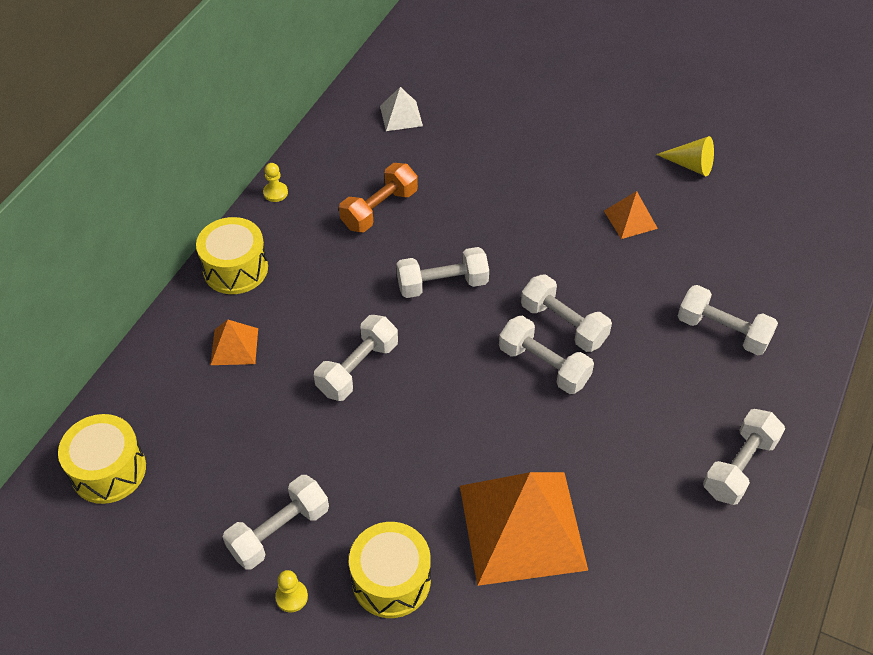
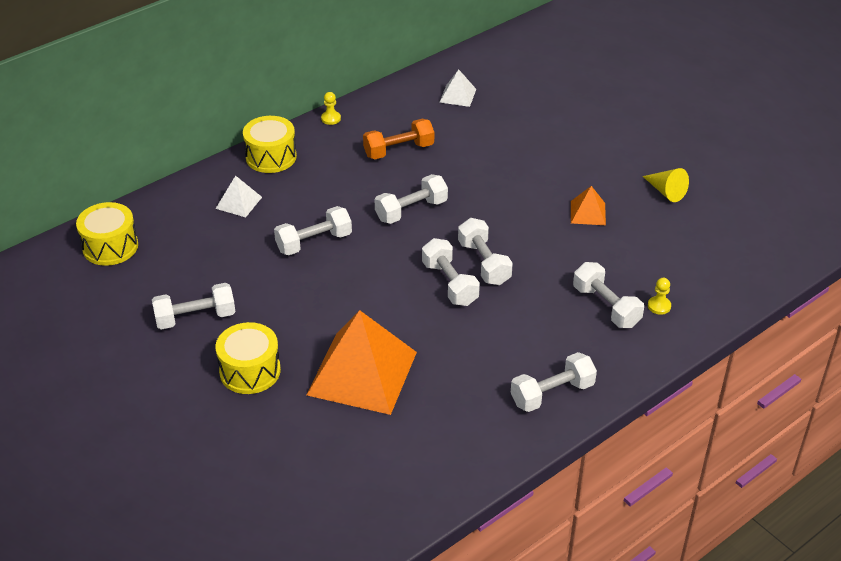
camera: 25 degrees right, 10 degrees down
orange pyramid [211,320,258,365] -> white pyramid [216,175,262,217]
yellow pawn [275,570,308,612] -> yellow pawn moved to [648,278,671,315]
white dumbbell [396,247,489,298] -> white dumbbell turned 45 degrees counterclockwise [375,174,448,224]

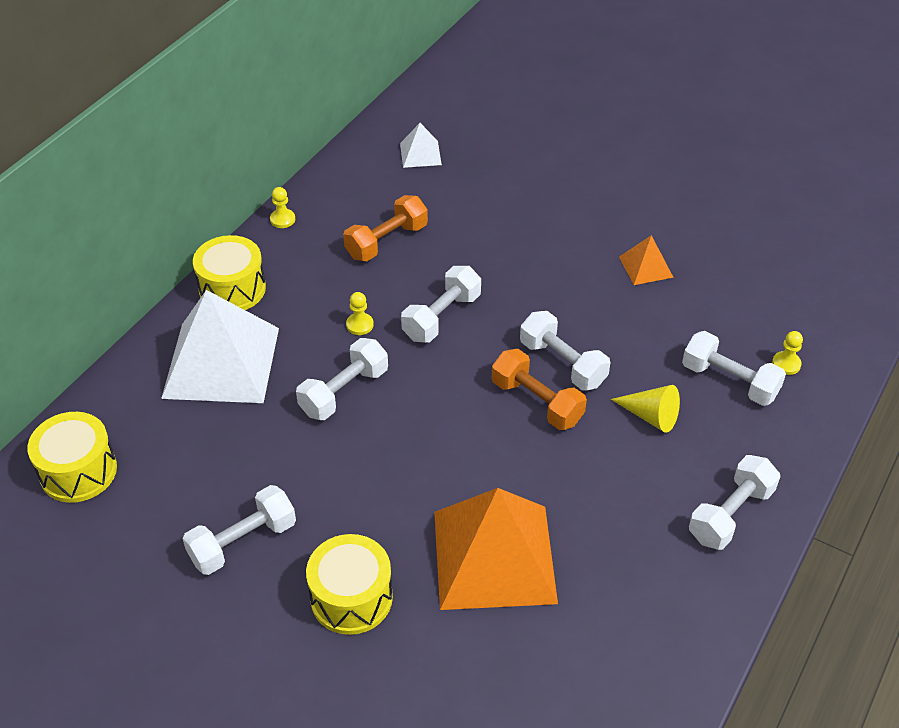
camera: 20 degrees left, 5 degrees up
white pyramid [216,175,262,217] -> white pyramid [161,290,279,403], size x2.21
white dumbbell [422,238,480,306] -> orange dumbbell [492,349,587,430]
yellow cone [643,168,689,202] -> yellow cone moved to [611,385,680,433]
none -> yellow pawn [346,292,374,335]

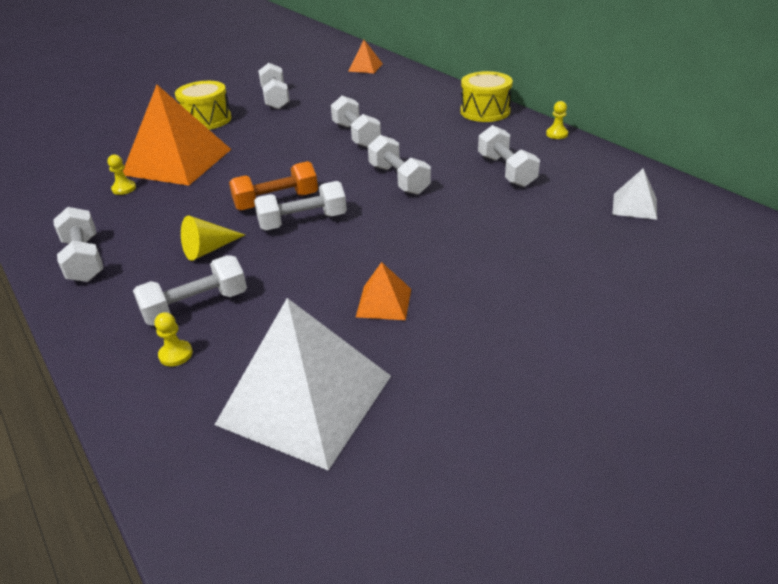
camera: 115 degrees right, 10 degrees down
yellow drum [27,412,117,503] -> orange pyramid [348,40,383,73]
white pyramid [161,290,279,403] -> white pyramid moved to [215,298,391,470]
orange dumbbell [343,195,428,261] -> white dumbbell [478,125,540,187]
yellow pawn [346,292,374,335] -> yellow pawn moved to [107,155,136,195]

